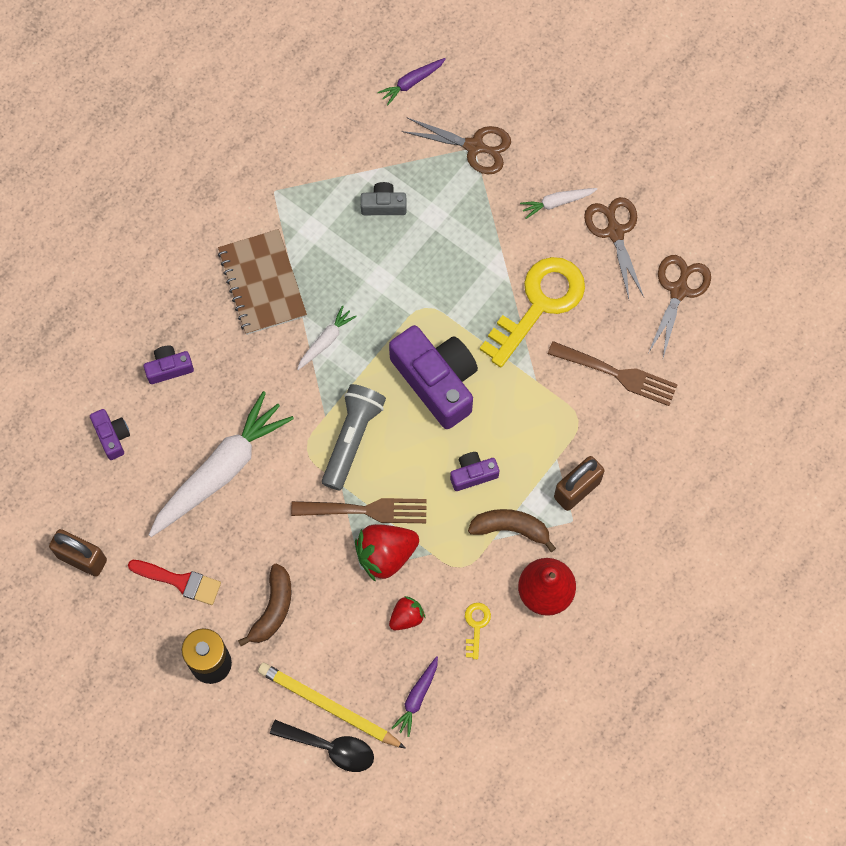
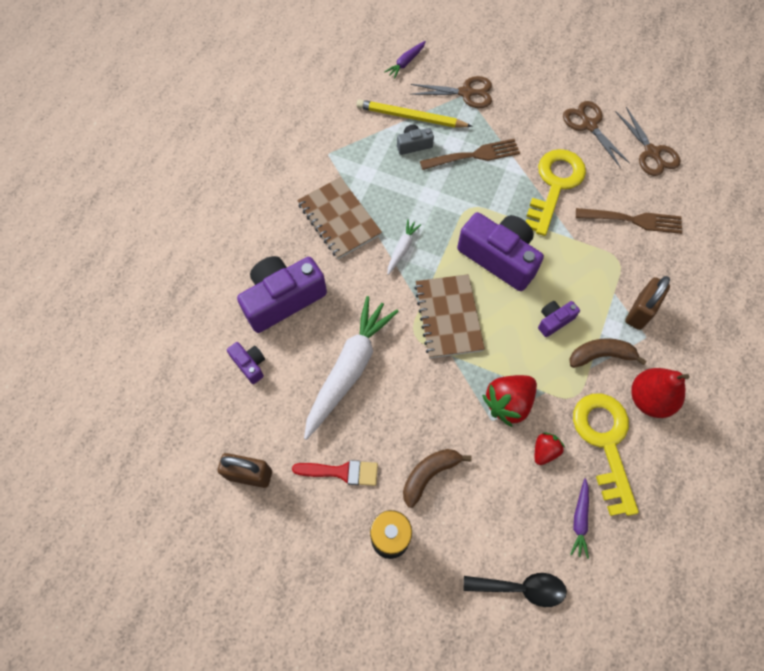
camera: 15 degrees left, 5 degrees down
purple camera [144,345,194,384] -> purple camera [237,256,327,333], size x2.11
brown banana [238,563,291,646] -> brown banana turned 135 degrees counterclockwise [403,449,472,508]
yellow pencil [258,663,406,749] -> yellow pencil moved to [356,99,473,128]
brown fork [291,498,427,523] -> brown fork moved to [420,139,520,170]
grey flashlight [322,384,386,491] -> brown notebook [414,274,485,358]
yellow key [465,603,491,659] -> yellow key [573,393,639,516], size x2.44
white carrot [520,188,597,219] -> none
brown scissors [648,255,711,358] -> brown scissors turned 150 degrees clockwise [616,107,680,176]

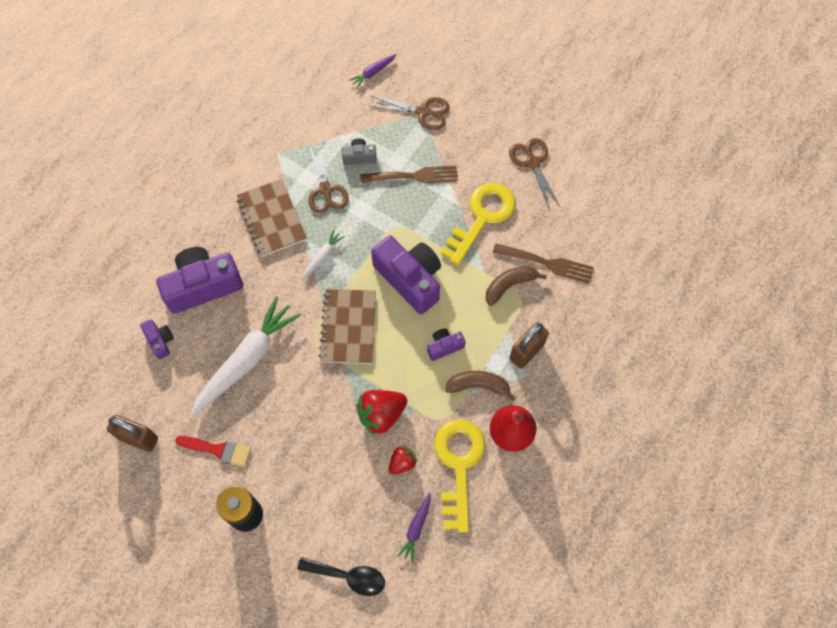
camera: 10 degrees right, 0 degrees up
yellow pencil [356,99,473,128] -> none
brown banana [403,449,472,508] -> brown banana moved to [485,266,547,306]
brown scissors [616,107,680,176] -> brown scissors moved to [308,145,349,214]

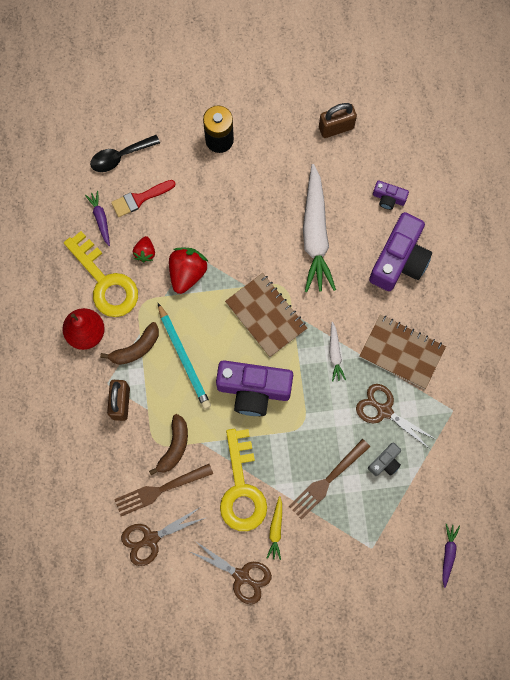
camera: 140 degrees right, 10 degrees up
red brush [175,436,251,467] -> red brush moved to [111,180,176,217]
brown scissors [369,96,450,130] -> brown scissors moved to [121,506,205,566]
purple camera [427,328,466,361] -> turquoise pencil [158,303,211,409]
none -> yellow carrot [267,496,282,560]

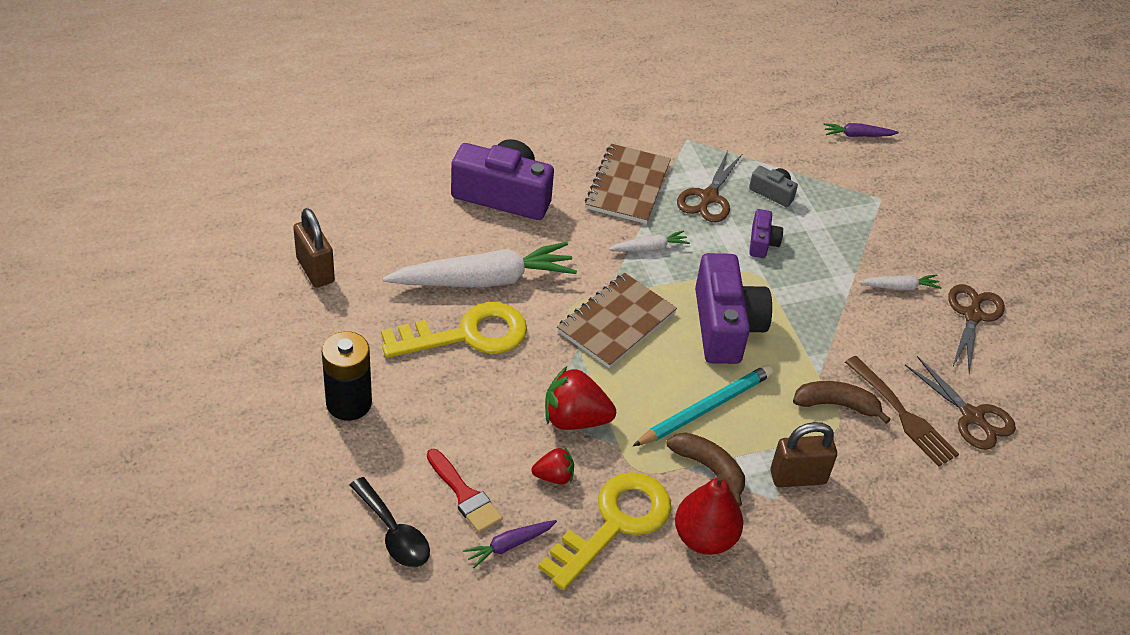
camera: 105 degrees left, 30 degrees down
yellow key [220,429,267,531] -> yellow key moved to [381,302,527,358]
yellow carrot [267,496,282,560] -> white carrot [858,274,942,291]
brown fork [289,439,370,520] -> none
purple camera [373,180,409,210] -> purple camera moved to [749,209,783,258]

